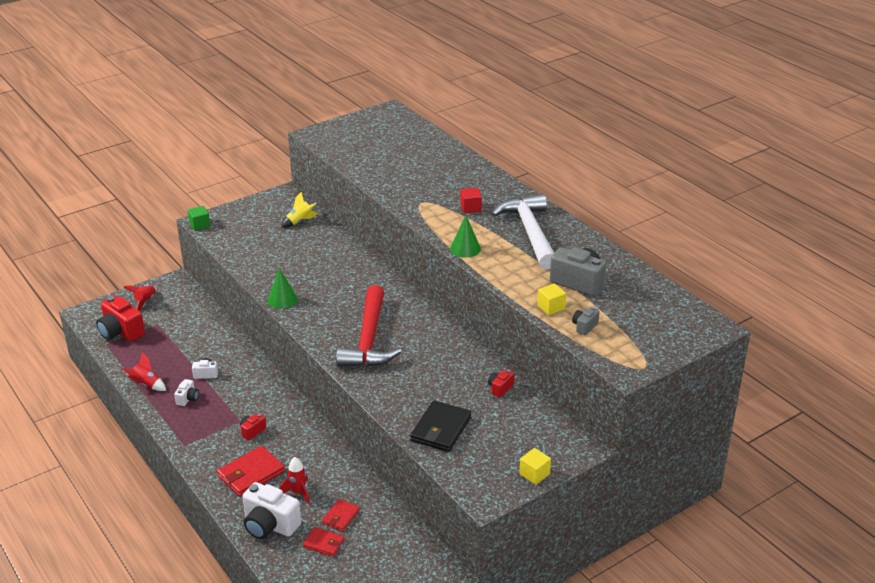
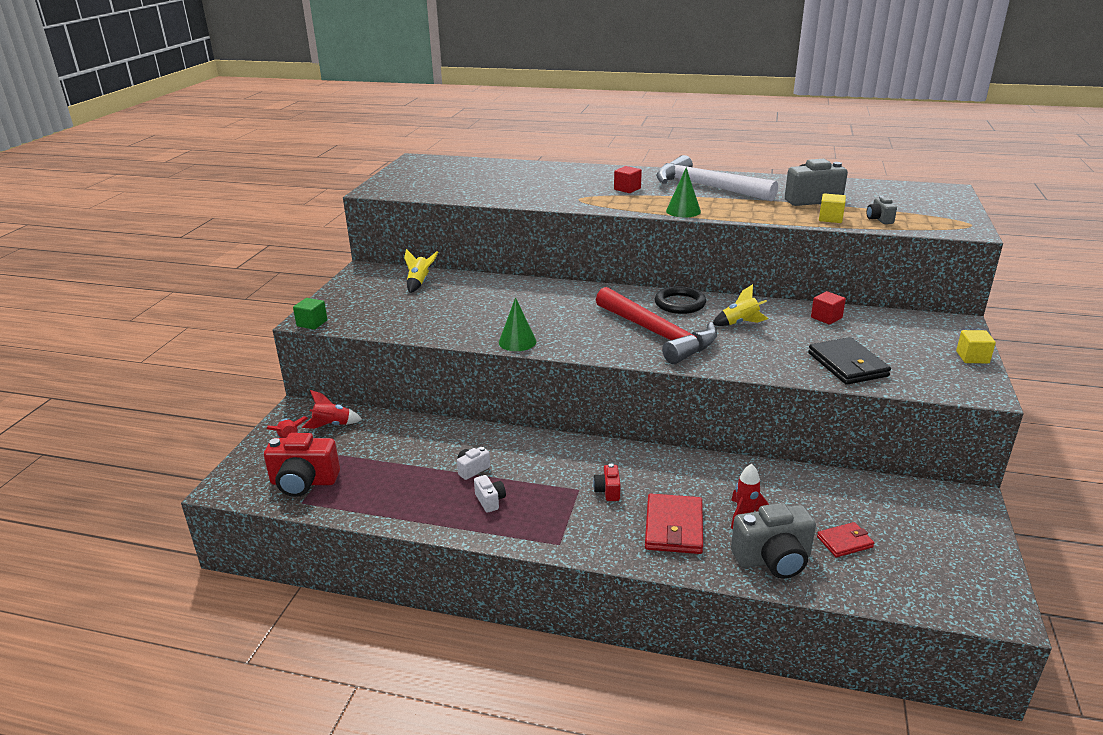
camera: 40 degrees left, 5 degrees down
red rocket [122,352,166,391] -> red rocket moved to [302,390,362,429]
white camera [242,482,301,539] -> grey camera [731,503,816,579]
red wallet [322,499,360,531] -> none
red camera [488,369,515,398] -> red cube [811,291,846,325]
none -> black ring [655,286,706,314]
none -> yellow rocket [713,284,768,326]

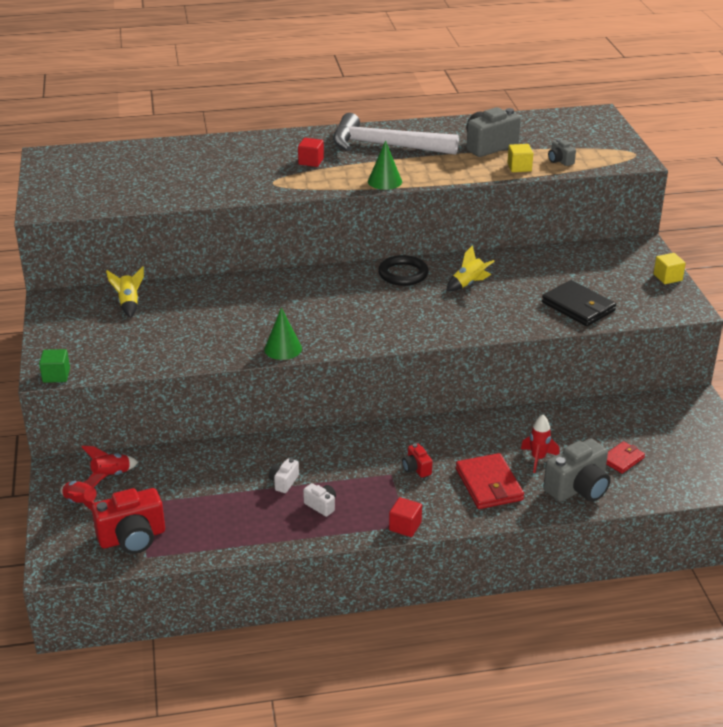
camera: 25 degrees left, 5 degrees up
red hammer [596,287,717,364] -> none
red cube [811,291,846,325] -> red cube moved to [389,497,422,537]

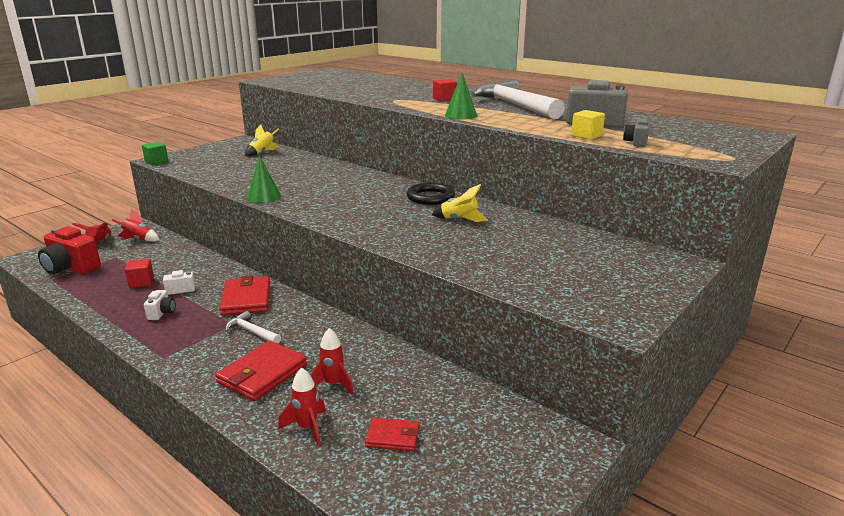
camera: 50 degrees right, 10 degrees down
red cube [389,497,422,537] -> red cube moved to [125,258,154,288]
red camera [402,443,432,478] -> white hammer [225,311,281,344]
black wallet [542,280,616,326] -> none
grey camera [543,439,610,502] -> red rocket [278,368,326,446]
yellow cube [653,253,686,284] -> none
none -> red wallet [219,275,270,316]

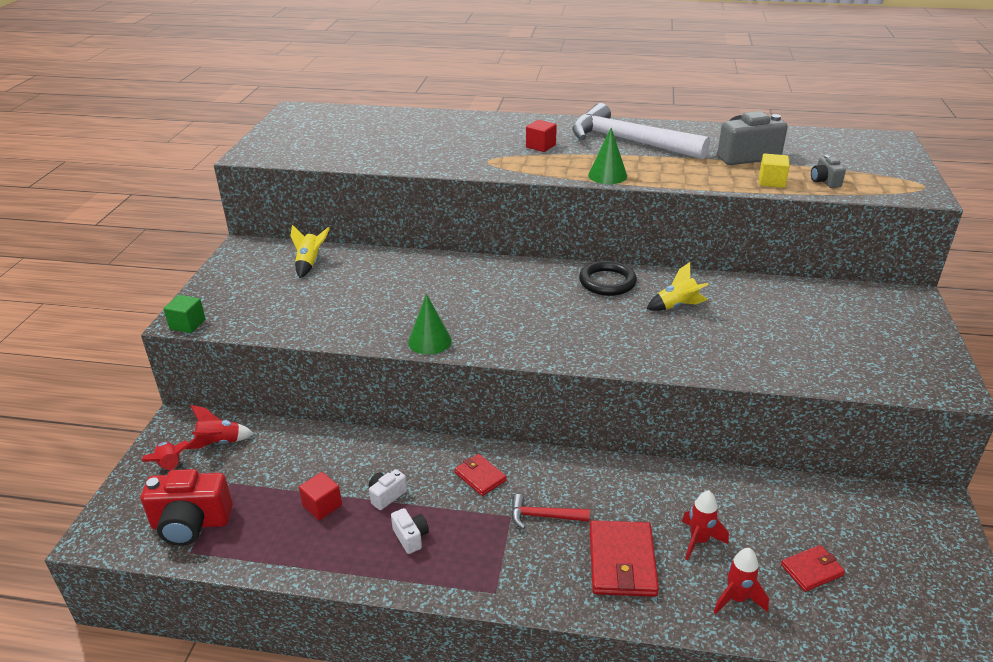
camera: 30 degrees left, 10 degrees up
red wallet [219,275,270,316] -> red wallet [455,454,507,496], size x0.58
white hammer [225,311,281,344] -> red hammer [511,494,590,529]

